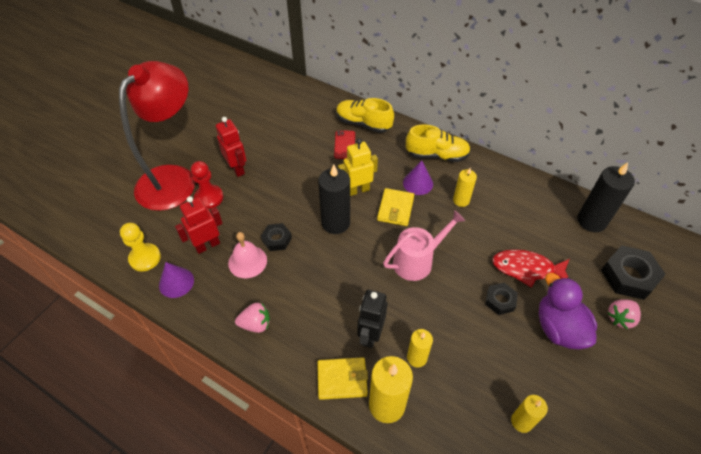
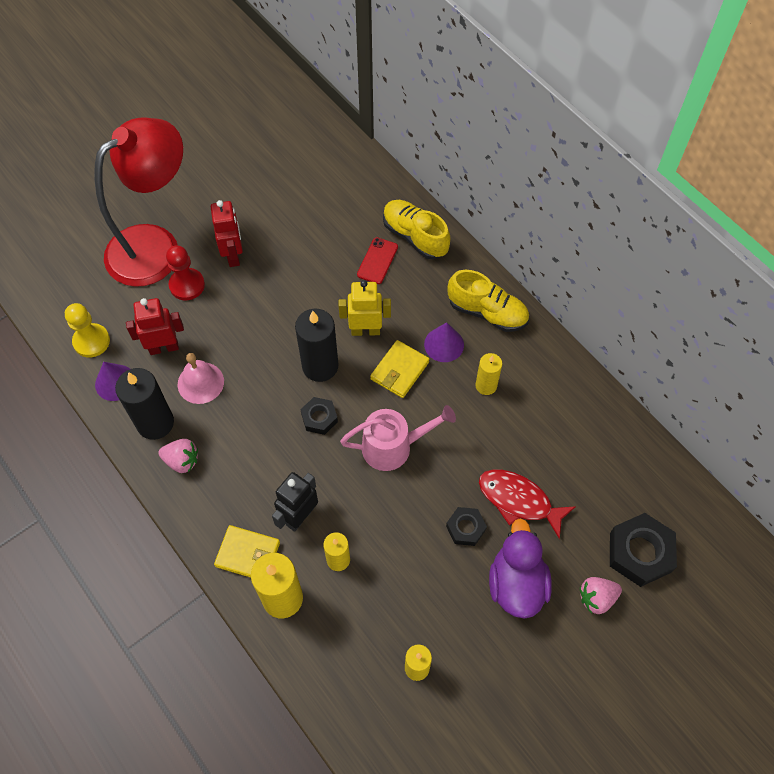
camera: 20 degrees right, 10 degrees up
black nut [261,223,292,251] -> black nut moved to [300,397,338,435]
black candle [577,162,635,232] -> black candle moved to [115,368,174,440]

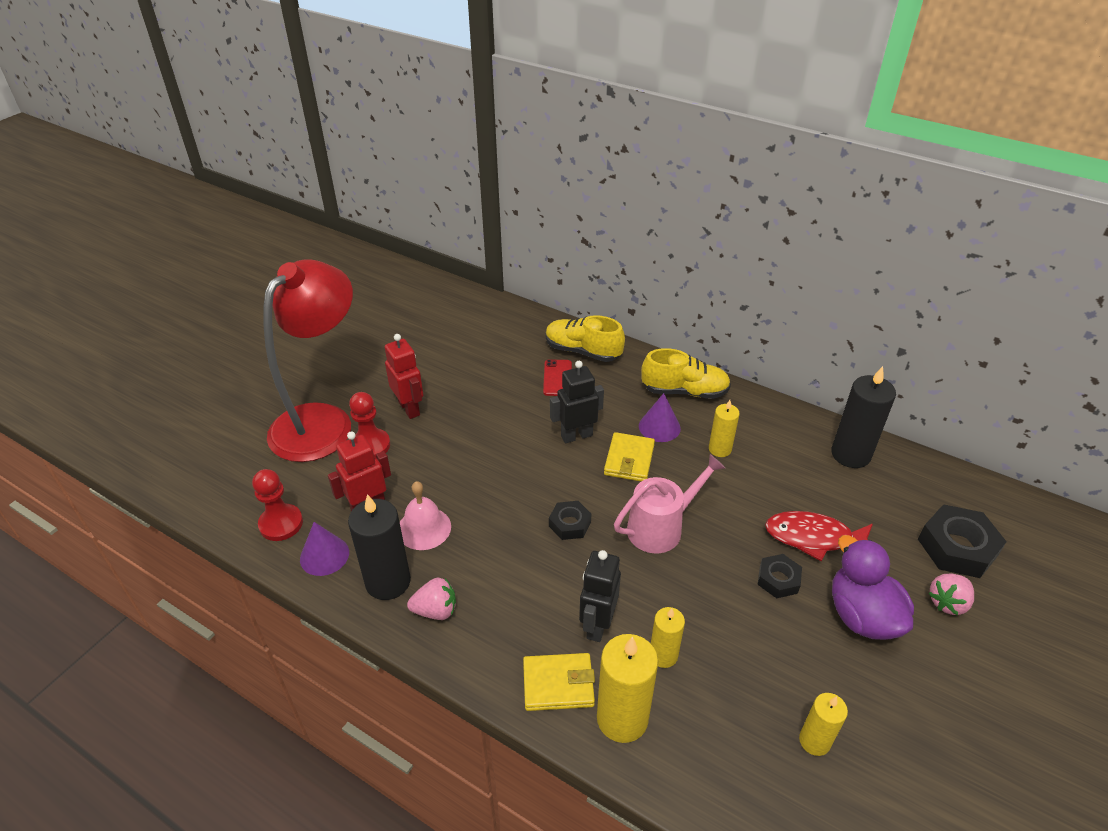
camera: 20 degrees left, 20 degrees down
yellow pawn [65,303,110,358] -> red pawn [252,469,303,541]
black candle [295,309,338,382] -> black candle moved to [831,366,896,468]
yellow robot [338,280,391,336] -> black robot [550,361,604,443]

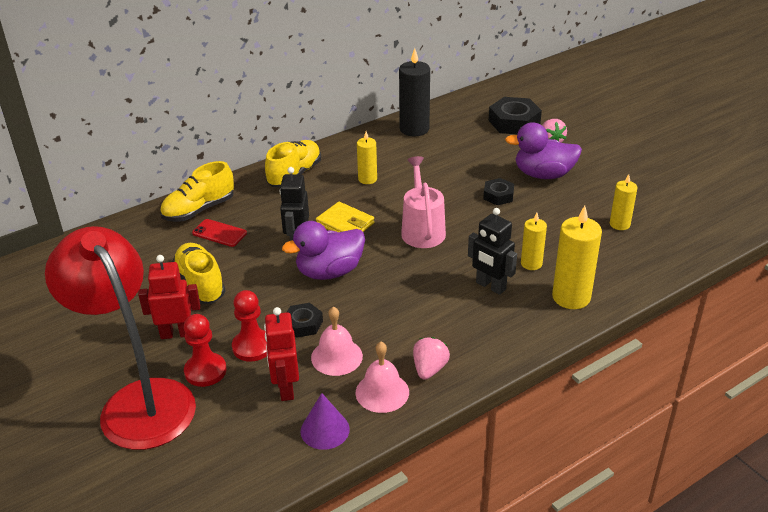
camera: 65 degrees left, 5 degrees down
red pawn [252,469,303,541] -> red pawn moved to [232,290,267,362]
black candle [348,494,411,600] -> pink bell [355,342,409,413]
yellow wallet [523,653,595,711] -> none
black nut [549,501,591,540] -> black nut moved to [287,303,323,338]
purple cone [639,393,681,442] -> none
red fish [765,511,873,561] -> none
none -> yellow shoe [172,243,226,304]
none -> purple duck [282,221,365,280]

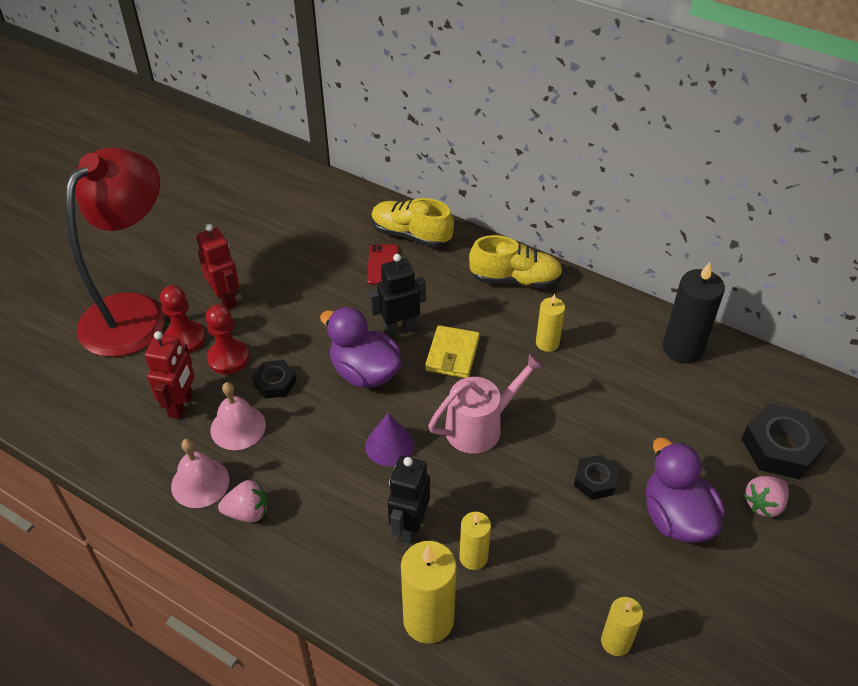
camera: 65 degrees right, 10 degrees up
yellow shoe [172,243,226,304] -> none
red robot [264,307,299,401] -> red robot turned 135 degrees clockwise [145,331,195,419]
purple cone [301,393,350,450] -> purple cone moved to [365,413,414,466]

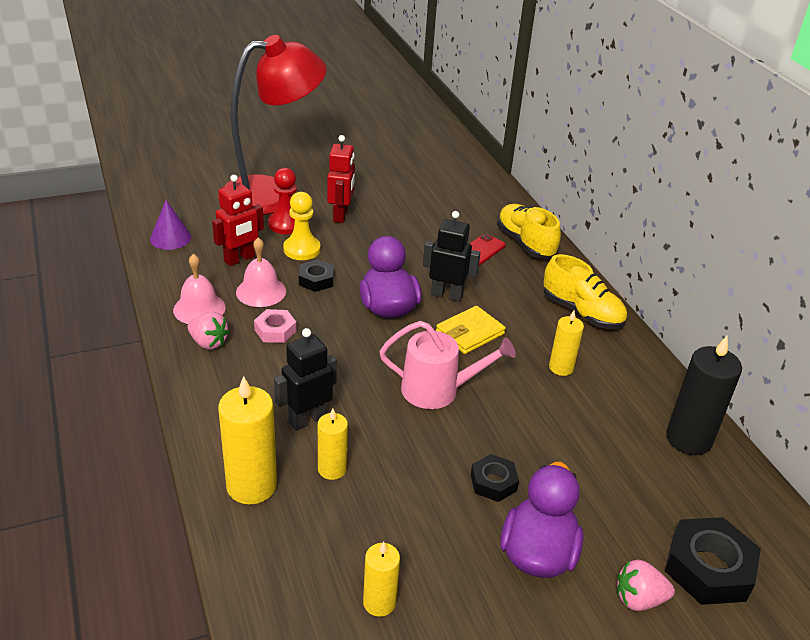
camera: 35 degrees right, 10 degrees down
red pawn [205,305,249,374] -> yellow pawn [283,192,321,260]
purple cone [365,413,414,466] -> purple cone moved to [150,200,192,250]
none -> pink nut [254,309,297,343]

